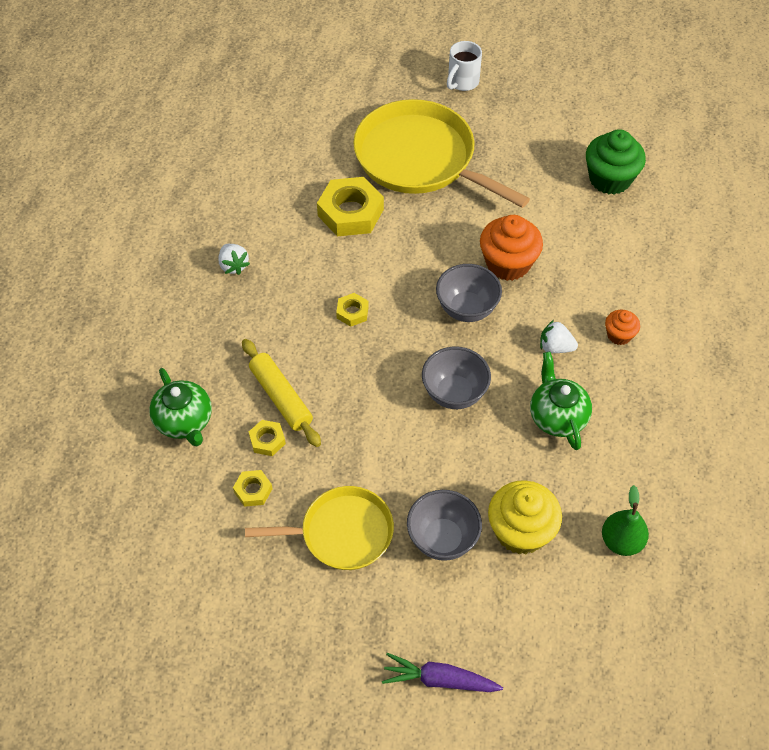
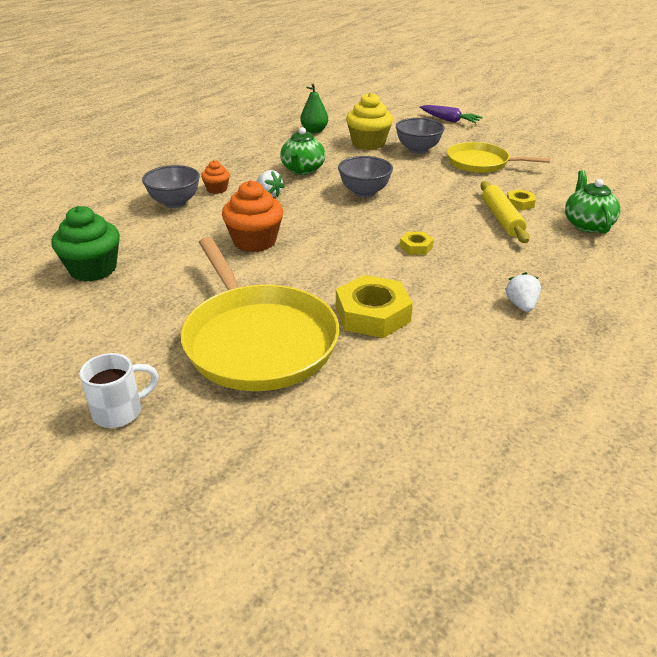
camera: 155 degrees left, 20 degrees down
yellow nut [233,470,273,507] -> none
grey bowl [436,264,502,322] -> grey bowl moved to [142,165,200,208]

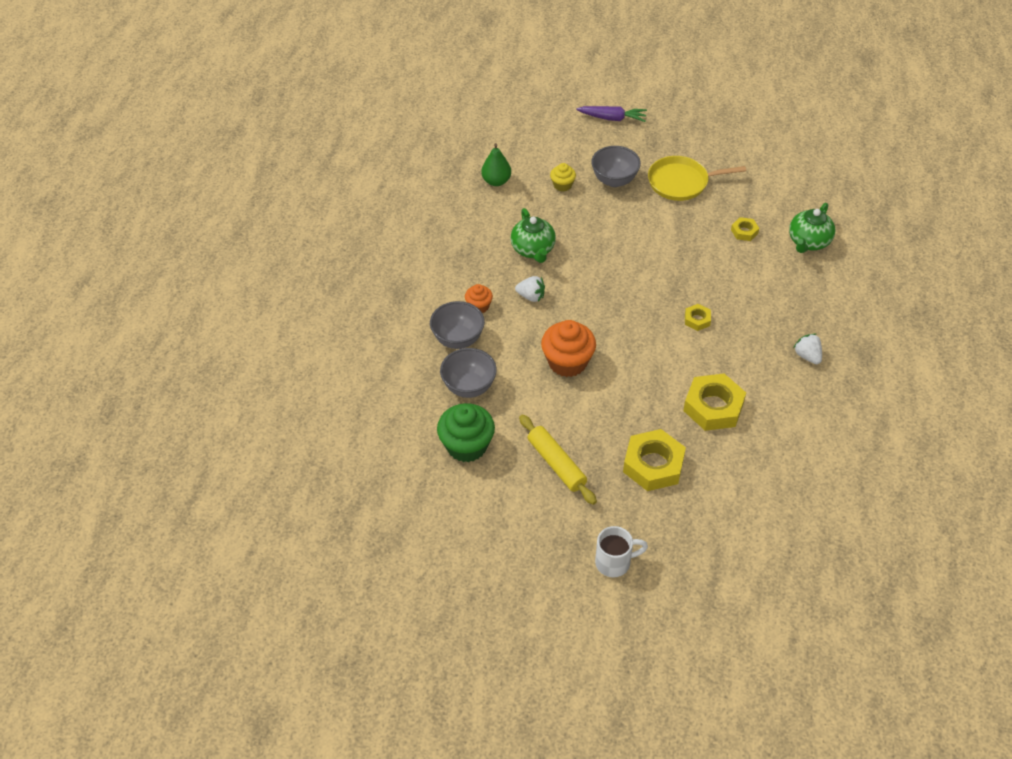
camera: 25 degrees left, 15 degrees up
white mug [80,353,159,428] -> white mug turned 45 degrees clockwise [595,526,648,577]
yellow pan [181,237,339,391] -> yellow nut [623,429,686,491]
grey bowl [338,156,393,198] -> grey bowl moved to [440,348,497,398]
yellow cupcake [346,93,393,150] -> yellow cupcake [550,163,576,191], size x0.53
yellow rolling pin [480,181,530,243] -> yellow rolling pin moved to [519,414,597,505]
green teapot [565,170,620,234] -> green teapot turned 120 degrees counterclockwise [789,203,835,253]

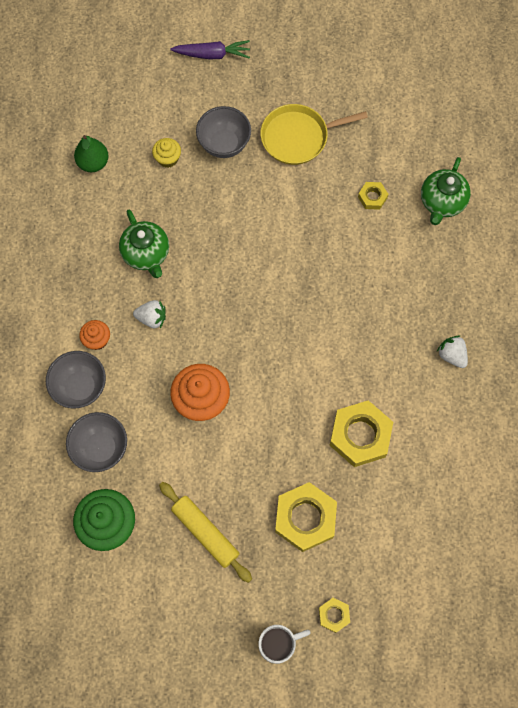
camera: 10 degrees left, 20 degrees up
yellow nut [685,304,711,331] -> yellow nut moved to [319,598,350,633]

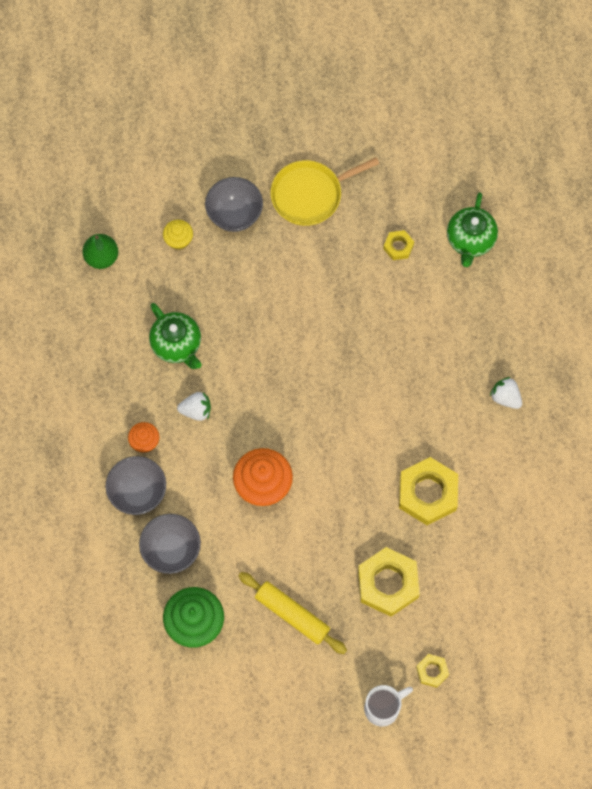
camera: 10 degrees left, 0 degrees up
purple carrot [170,40,250,60] -> none

